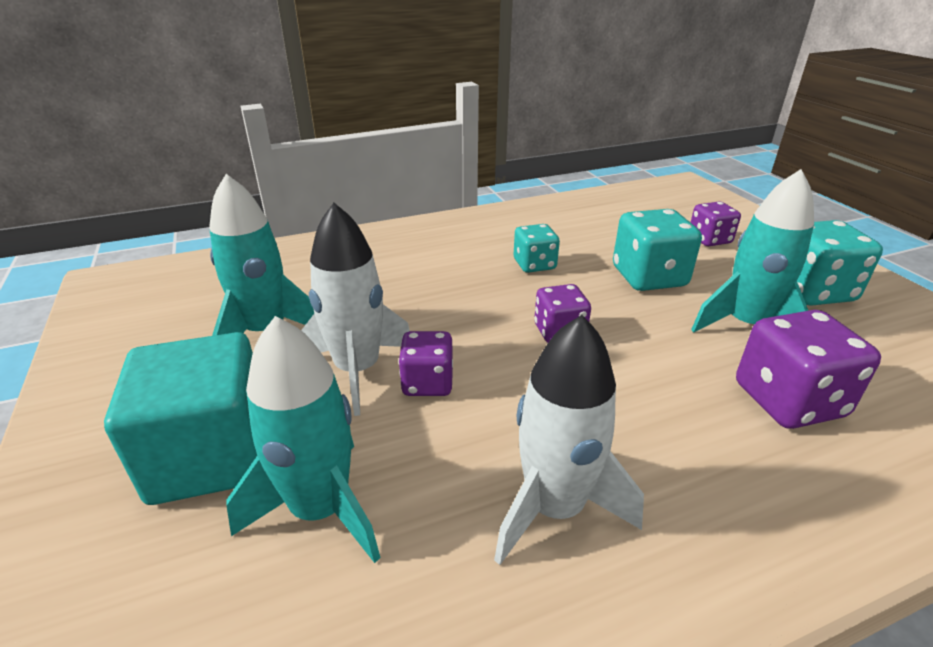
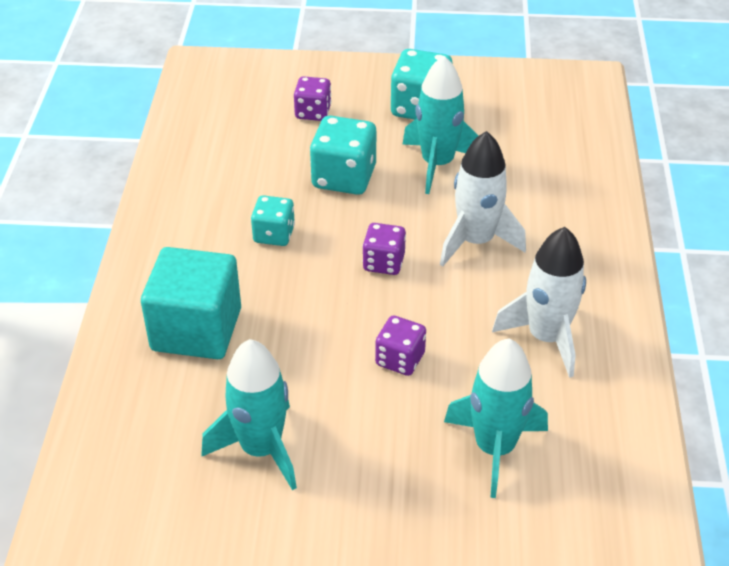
camera: 65 degrees left, 10 degrees up
turquoise cube [104,332,257,505] -> turquoise cube moved to [141,247,241,359]
white rocket [301,203,410,416] -> white rocket moved to [440,131,526,267]
purple dice [736,310,881,429] -> none

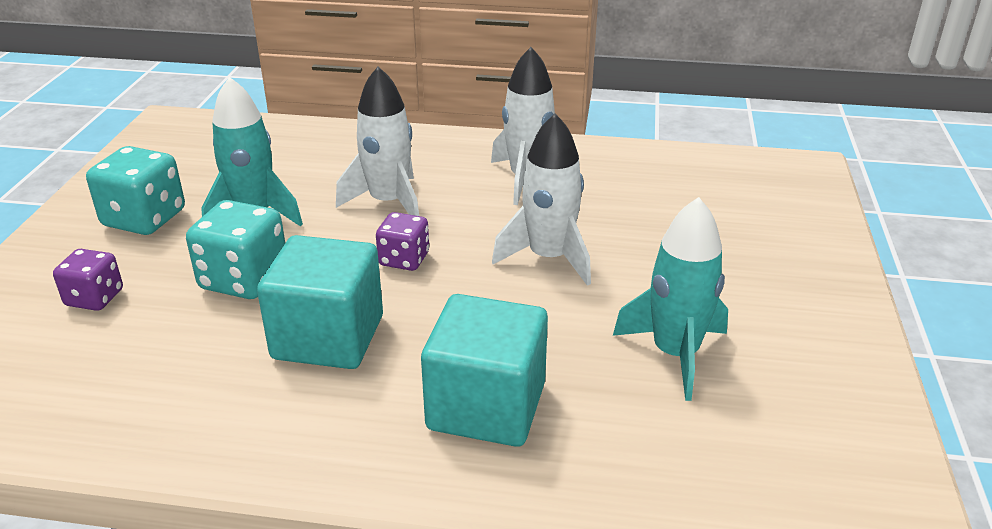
camera: 85 degrees left, 10 degrees down
turquoise dice [251,195,295,246] -> turquoise cube [257,235,383,369]
purple dice [375,315,426,376] -> white rocket [492,113,591,286]
turquoise rocket [444,338,548,498] -> none

